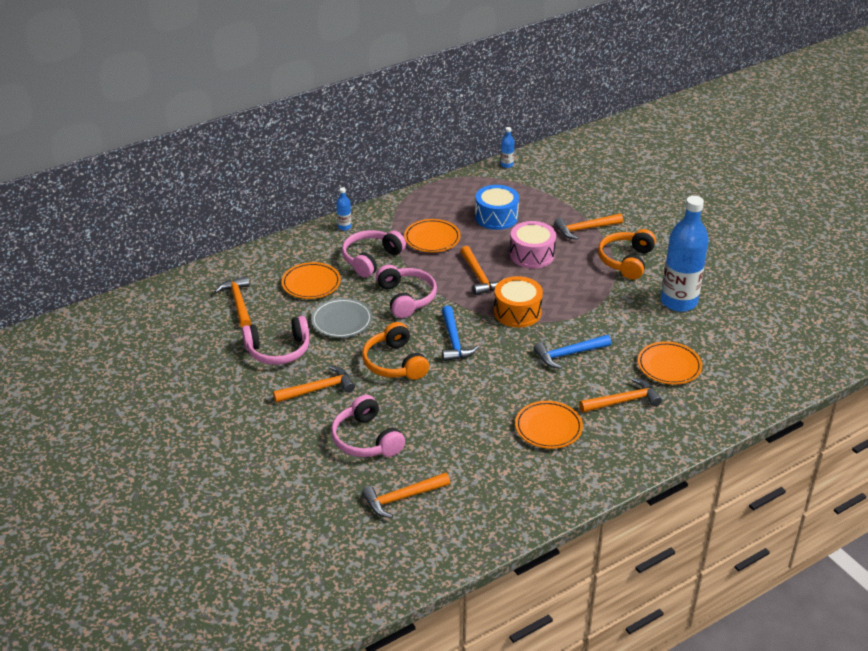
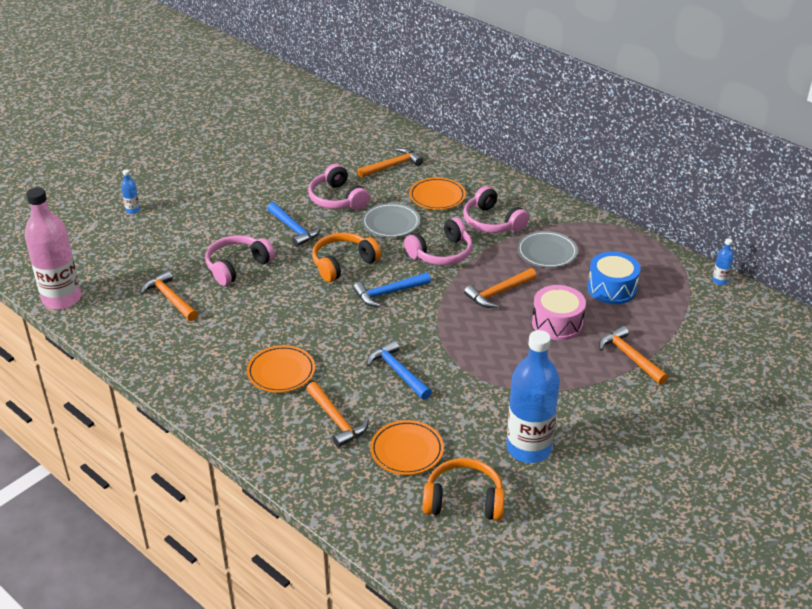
camera: 75 degrees right, 0 degrees up
orange hammer [273,366,355,403] -> blue hammer [267,202,321,247]
blue bottle [336,187,352,230] -> blue bottle moved to [121,169,140,214]
pink headphones [342,230,406,278] -> pink headphones turned 150 degrees counterclockwise [463,186,529,233]
orange plate [404,219,461,252] -> grey plate [517,231,578,268]
orange drum [494,276,543,328] -> none
orange headphones [598,229,656,280] -> orange headphones moved to [423,458,505,520]
none -> pink bottle [24,187,81,310]

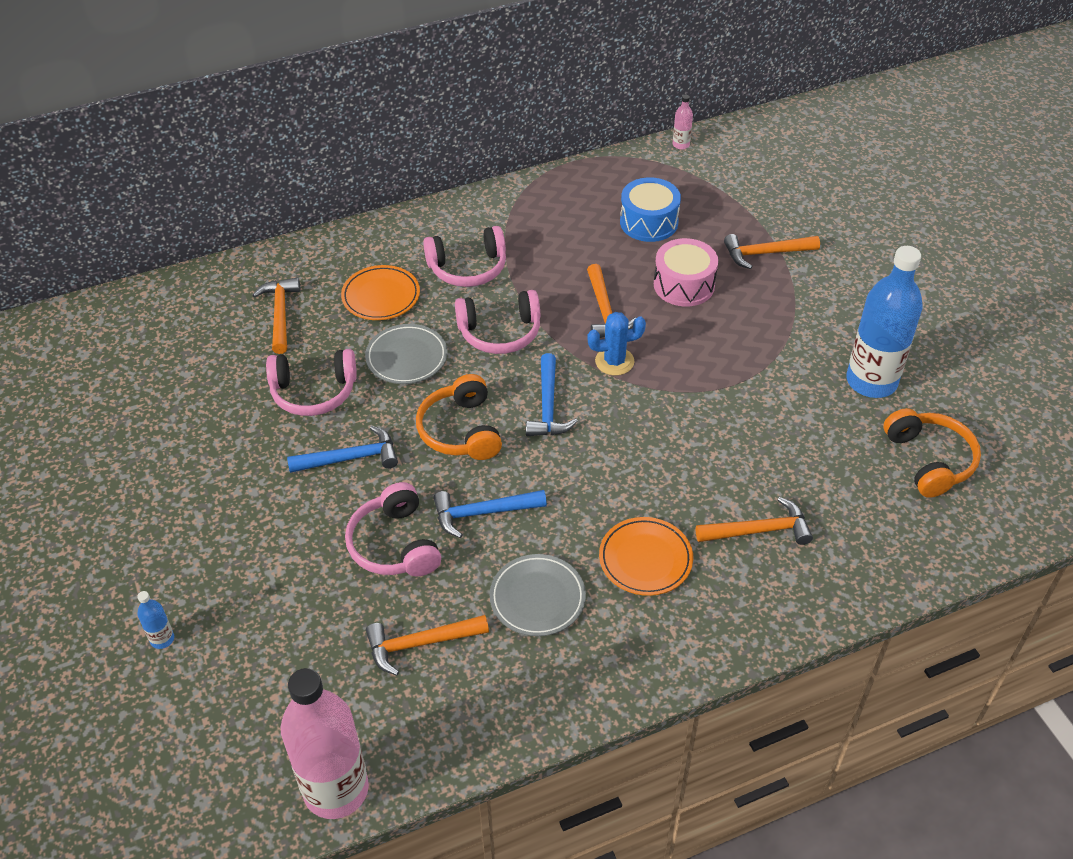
camera: 65 degrees left, 10 degrees up
blue hammer [367,340,432,400] -> blue hammer moved to [433,490,547,538]
orange plate [370,420,444,475] -> none
pink headphones [404,217,472,265] -> pink headphones turned 90 degrees clockwise [455,290,540,354]
orange headphones [423,458,505,520] -> orange headphones turned 135 degrees clockwise [884,408,981,498]
grey plate [517,231,578,268] -> grey plate moved to [490,554,586,636]
blue bottle [712,238,734,285] -> pink bottle [673,95,693,150]
none -> blue cactus [587,312,646,376]

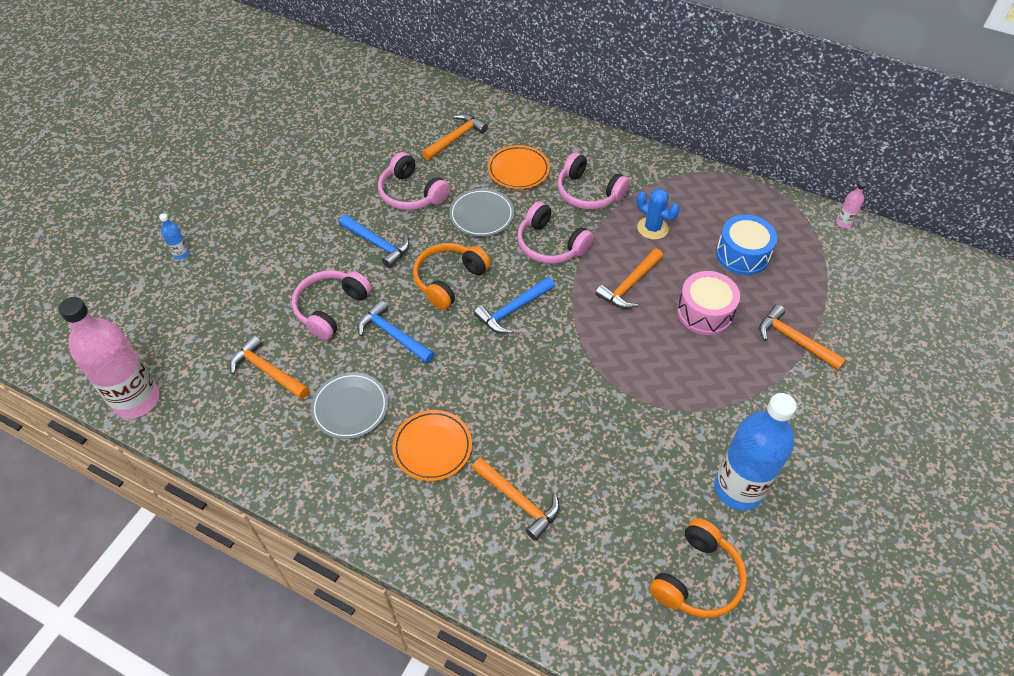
camera: 50 degrees right, 5 degrees up
blue cactus [587,312,646,376] -> blue cactus moved to [637,188,680,240]

